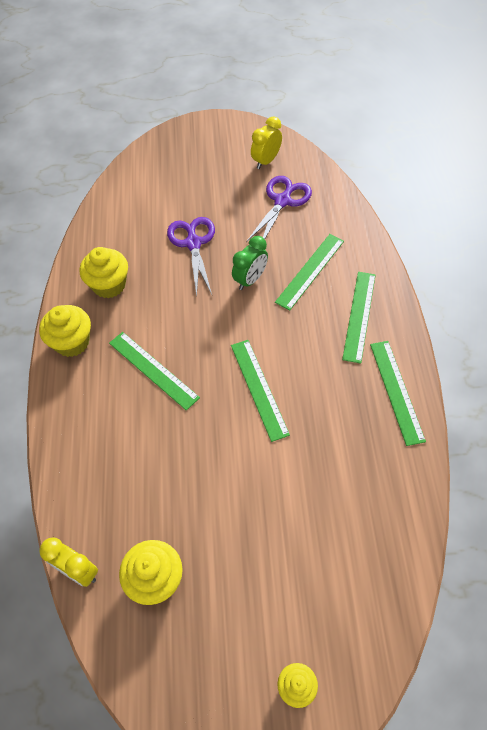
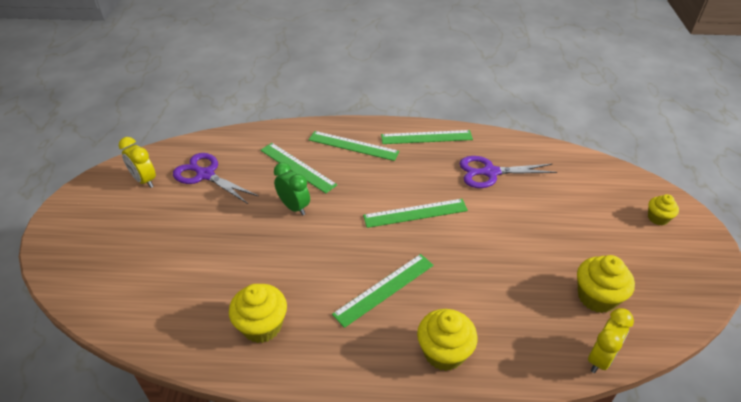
camera: 85 degrees left, 15 degrees down
yellow cupcake [39,305,91,357] -> yellow cupcake moved to [417,309,478,371]
purple scissors [167,217,215,296] -> purple scissors moved to [459,156,557,188]

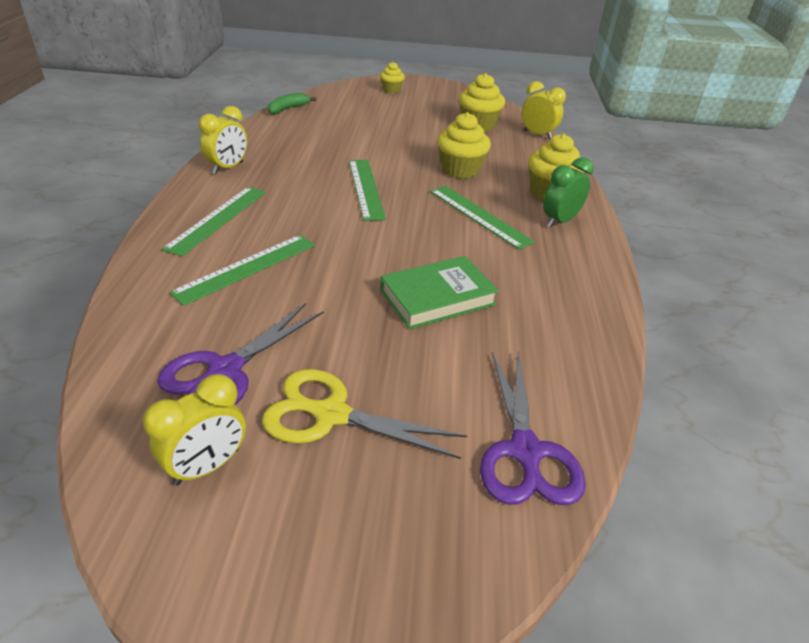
camera: 90 degrees left, 5 degrees down
yellow cupcake [229,284,287,343] -> yellow cupcake moved to [437,112,491,179]
green clock [274,162,310,216] -> green clock moved to [543,157,594,228]
green ruler [381,130,473,144] -> yellow clock [199,106,248,174]
purple scissors [459,156,557,188] -> purple scissors moved to [480,351,586,505]
none -> yellow scissors [262,369,467,459]
none -> green banana [268,93,316,114]
none -> green book [380,256,499,329]

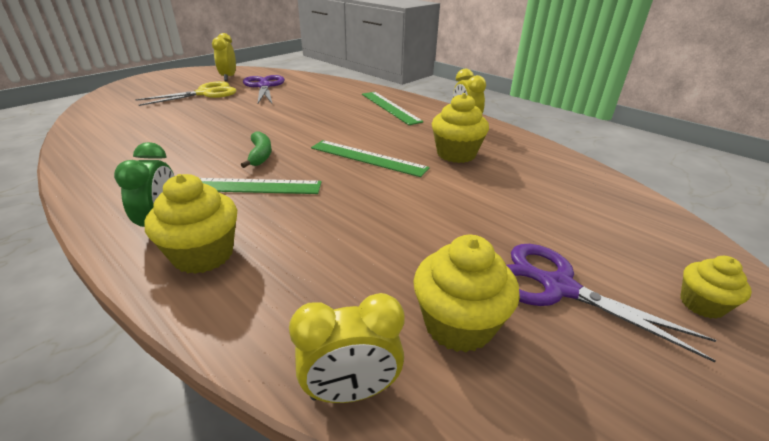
camera: 130 degrees right, 5 degrees down
green ruler [169,235,315,306] -> none
green banana [268,93,316,114] -> green banana moved to [241,131,272,168]
green book [380,256,499,329] -> none
yellow cupcake [437,112,491,179] -> yellow cupcake moved to [432,93,489,163]
purple scissors [480,351,586,505] -> purple scissors moved to [506,244,717,362]

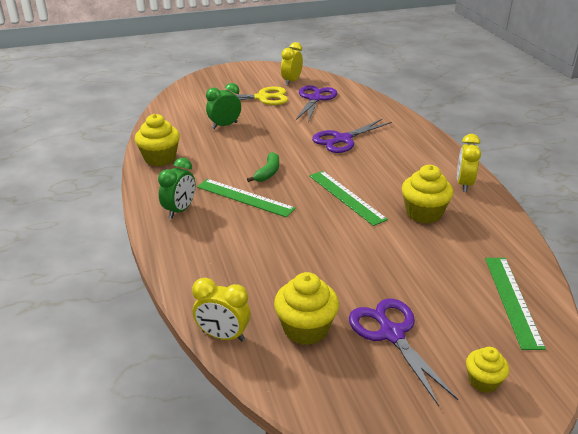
camera: 30 degrees right, 0 degrees up
yellow cupcake [144,174,237,274] -> yellow cupcake moved to [135,114,180,166]
green ruler [362,92,424,125] -> green ruler moved to [485,258,546,350]
none -> green clock [206,83,241,129]
none -> purple scissors [312,119,392,153]

